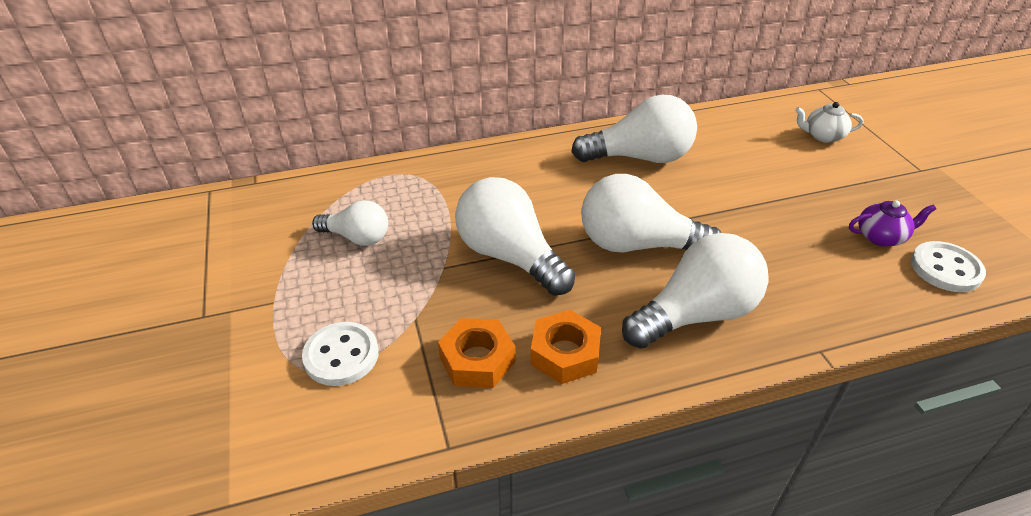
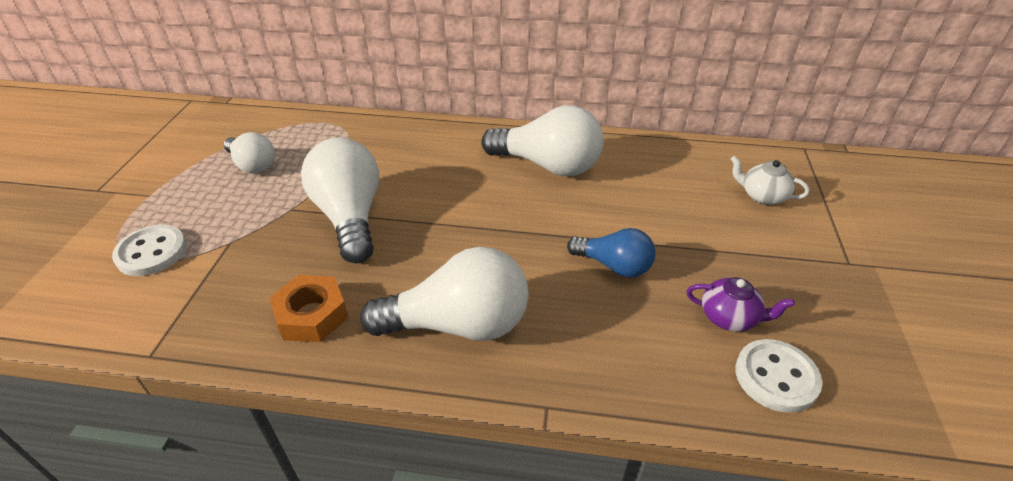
camera: 25 degrees right, 0 degrees up
orange nut [438,318,515,388] -> none
white light bulb [581,174,721,253] -> none
none -> blue light bulb [567,228,656,278]

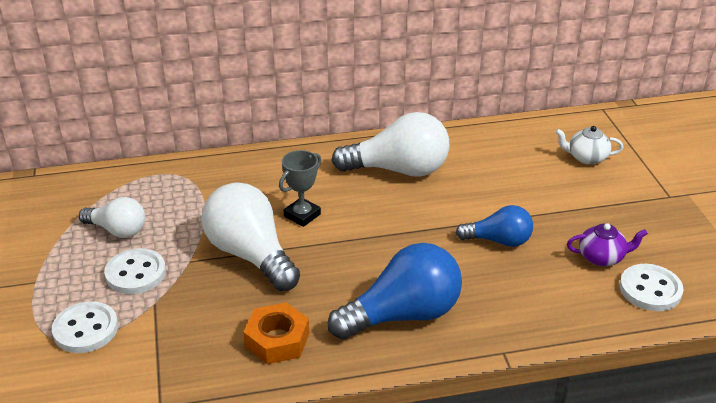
camera: 20 degrees left, 5 degrees down
white light bulb [360,247,529,341] -> blue light bulb [328,243,462,340]
none -> white button [104,248,166,294]
none -> grey trophy [279,150,321,227]

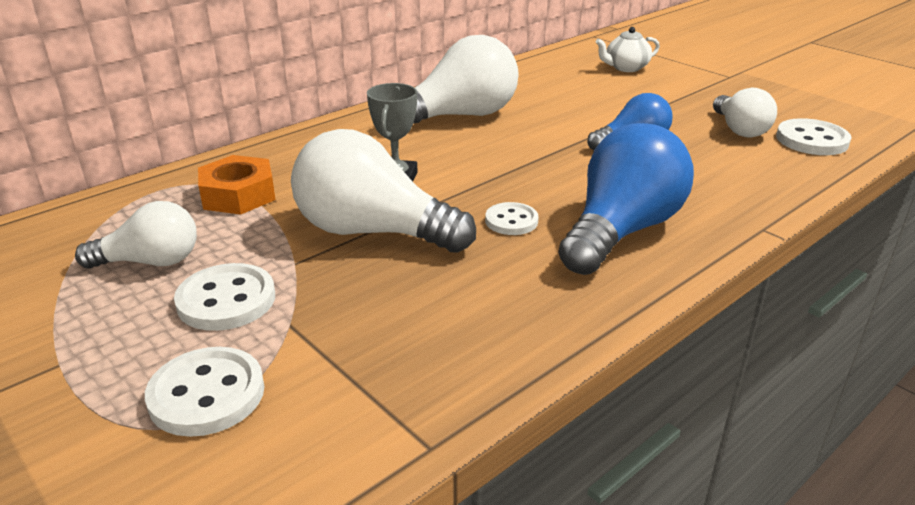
camera: 30 degrees left, 5 degrees down
orange nut [243,303,309,364] -> orange nut moved to [198,155,276,215]
purple teapot [567,223,648,266] -> white light bulb [713,88,777,138]
none -> white button [485,202,539,235]

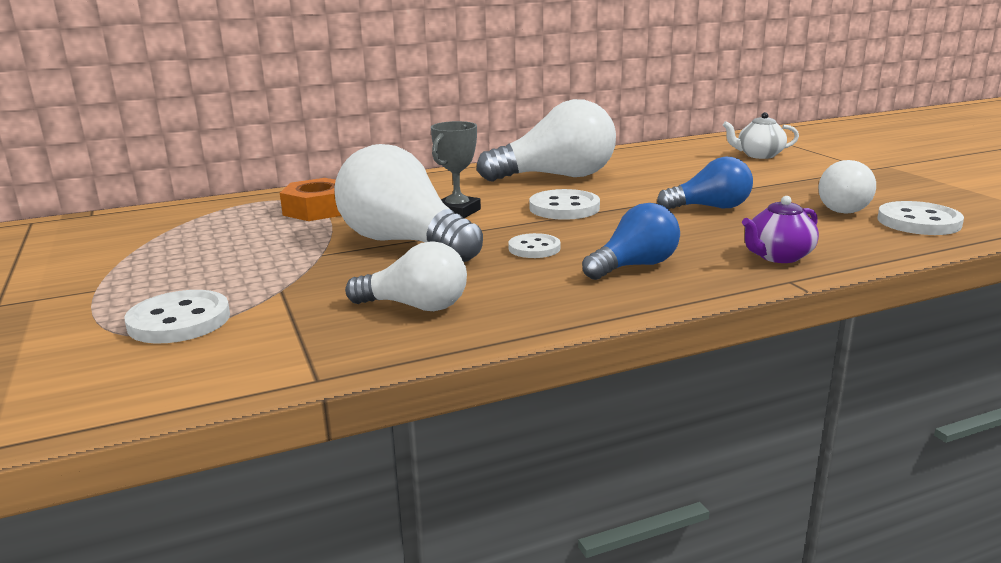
camera: 20 degrees right, 10 degrees down
white light bulb [75,201,197,269] -> white light bulb moved to [345,241,467,311]
white button [174,263,275,331] -> white button moved to [529,189,600,220]
blue light bulb [558,123,694,275] -> blue light bulb [582,203,680,280], size x0.59
none -> purple teapot [742,196,819,263]

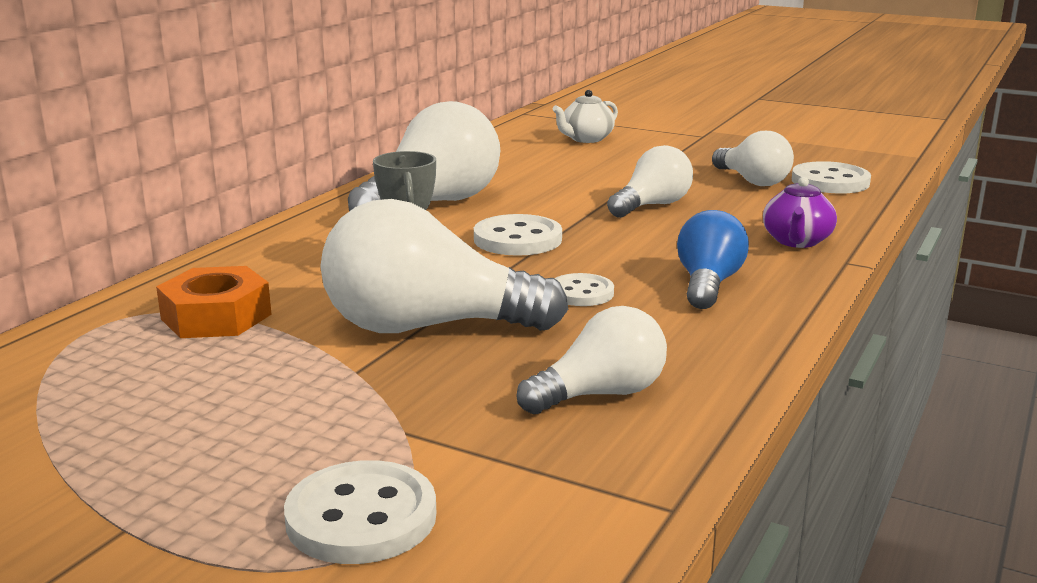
camera: 40 degrees left, 0 degrees up
blue light bulb [657,157,753,210] -> white light bulb [607,145,693,218]

